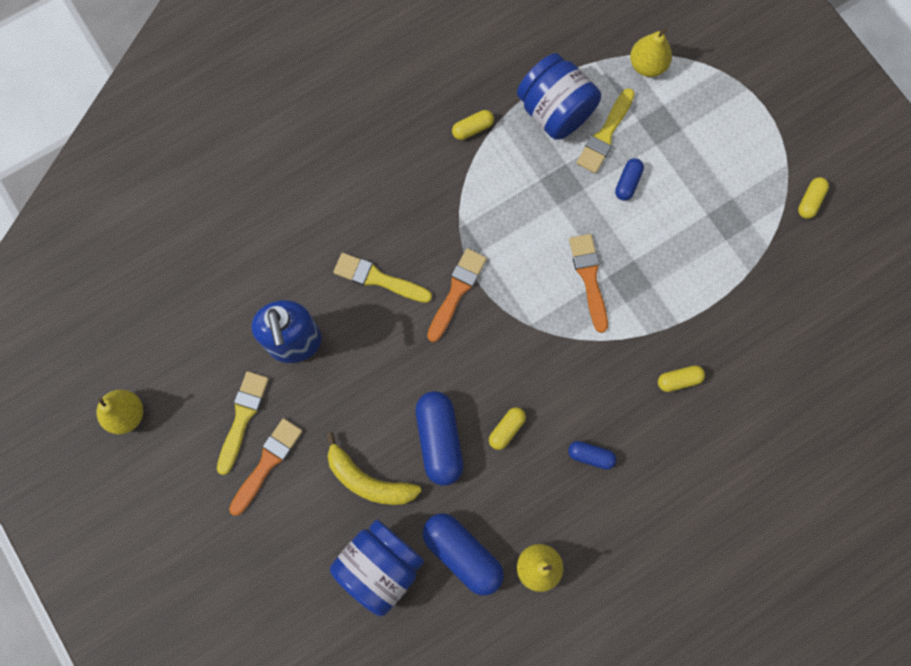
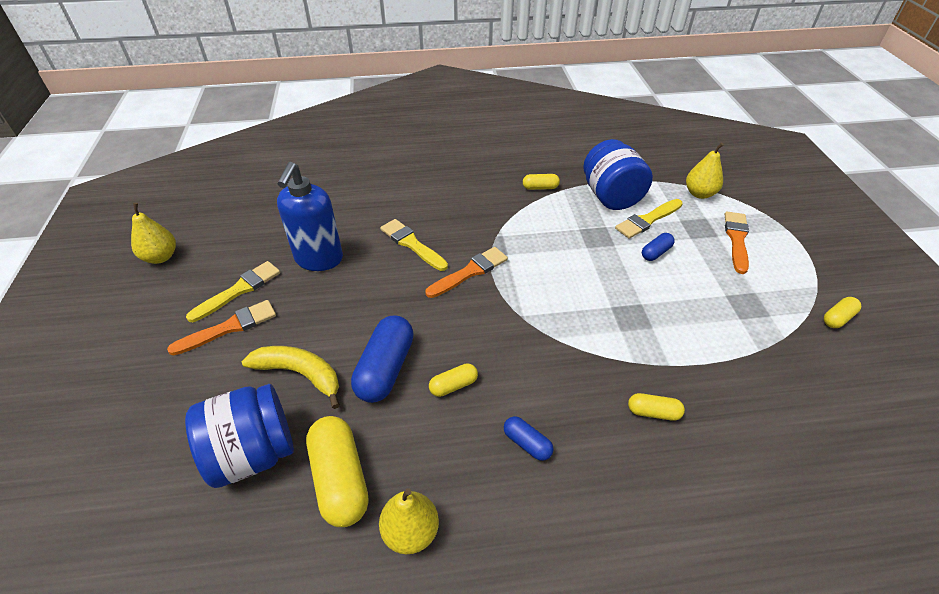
camera: 25 degrees right, 30 degrees down
yellow banana [326,432,421,505] -> yellow banana turned 150 degrees clockwise [242,346,340,409]
blue capsule [423,513,504,595] -> yellow capsule [306,416,369,527]
orange brush [569,234,608,333] -> orange brush moved to [725,212,749,274]

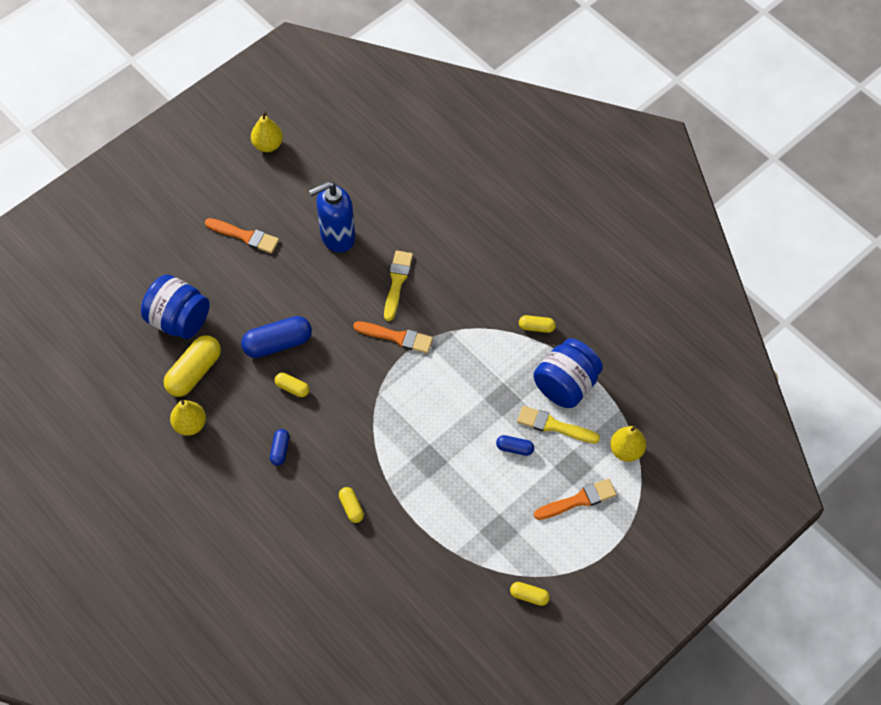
camera: 55 degrees right, 15 degrees up
yellow brush [186,261,280,322] -> none
yellow banana [242,346,340,409] -> none
yellow capsule [523,174,560,190] -> yellow capsule turned 45 degrees counterclockwise [519,315,556,333]

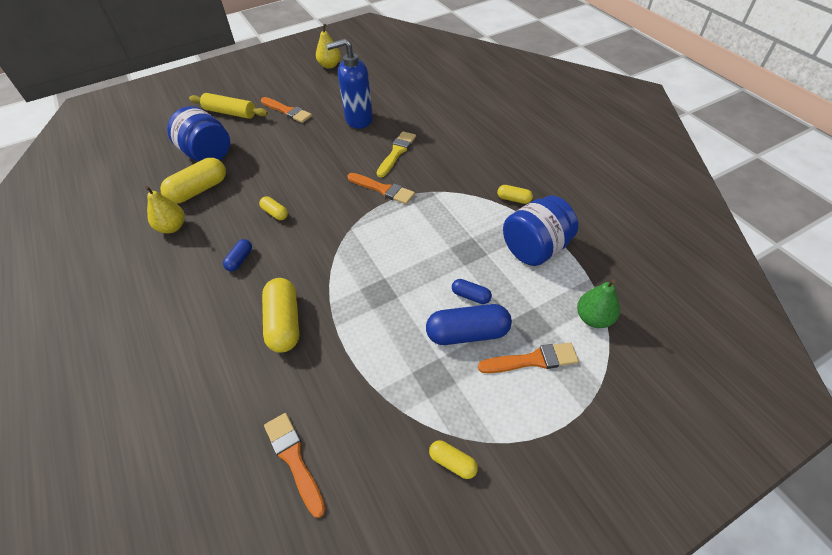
camera: 15 degrees right, 10 degrees down
blue capsule [241,316,312,358] -> blue capsule moved to [426,304,512,345]
yellow capsule [339,487,364,523] -> yellow capsule [262,278,299,353], size x1.93
yellow brush [517,406,600,444] -> none
yellow pear [610,426,646,462] -> green pear [577,279,620,328]
none -> yellow rolling pin [189,93,268,119]
none -> orange brush [264,413,326,518]

